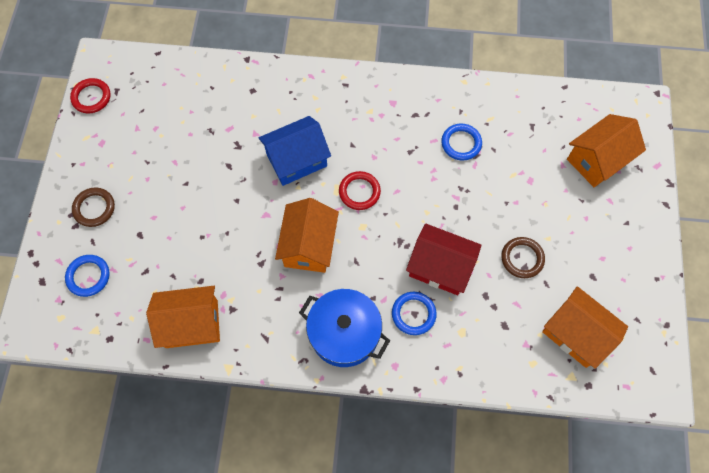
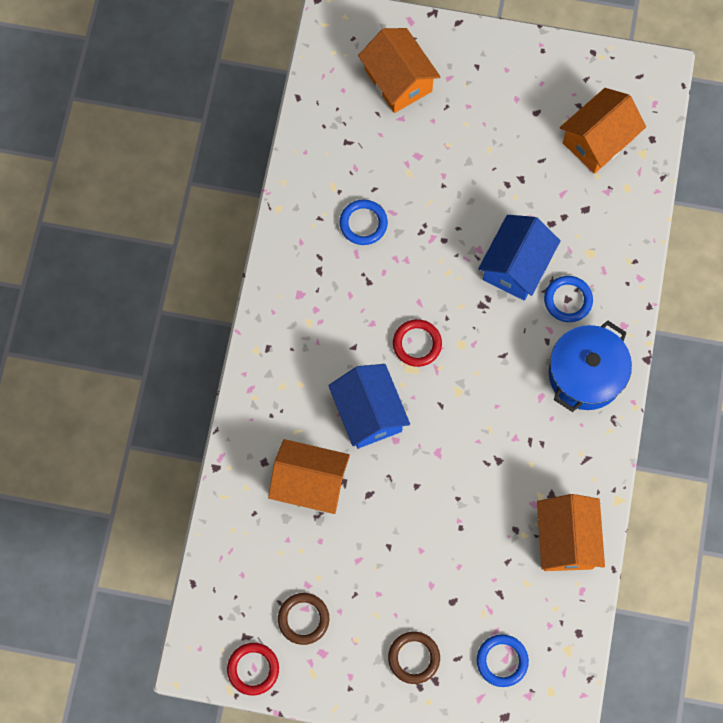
camera: 85 degrees left, 5 degrees up
orange house [275,198,339,273] -> orange house moved to [268,439,350,514]
red house [406,224,482,295] -> blue house [478,215,561,300]
brown ring [501,237,545,278] -> brown ring moved to [278,593,329,645]

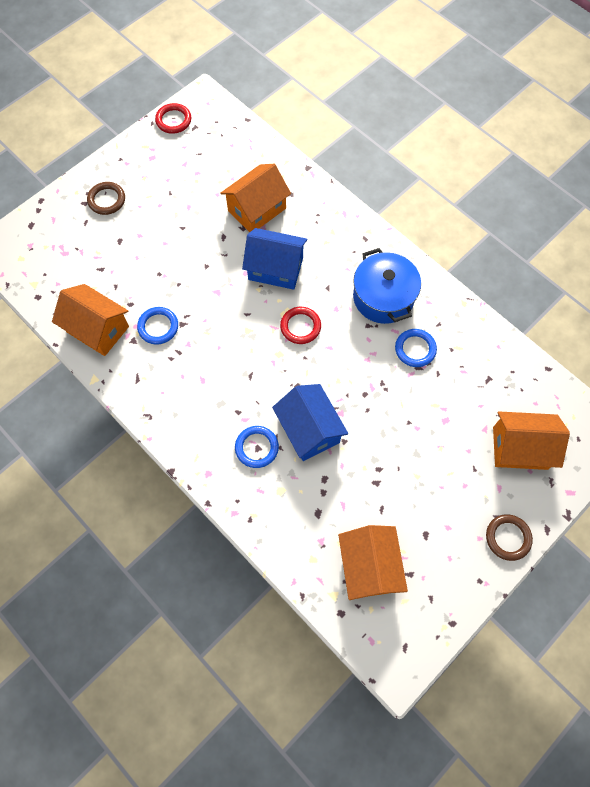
camera: 125 degrees right, 5 degrees down
brown ring [278,593,329,645] -> brown ring moved to [486,514,533,561]
blue ring [477,634,529,687] -> blue ring moved to [137,307,178,345]
blue pot [549,320,632,412] -> blue pot moved to [353,248,421,324]

